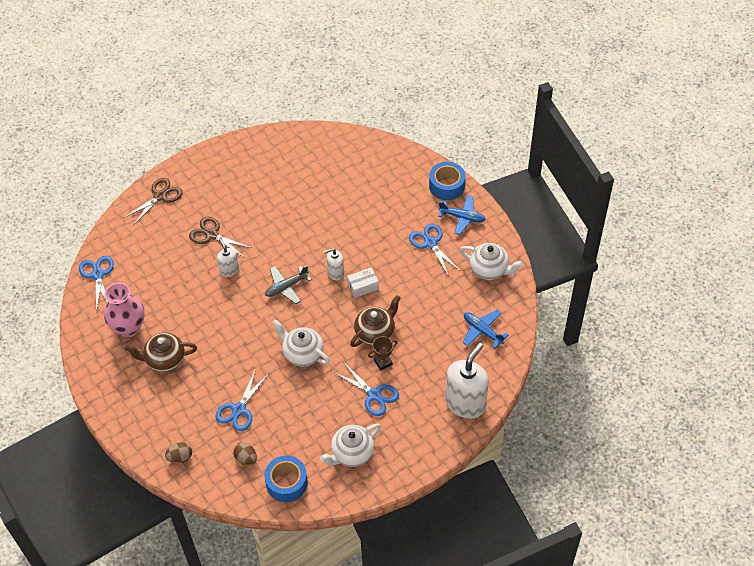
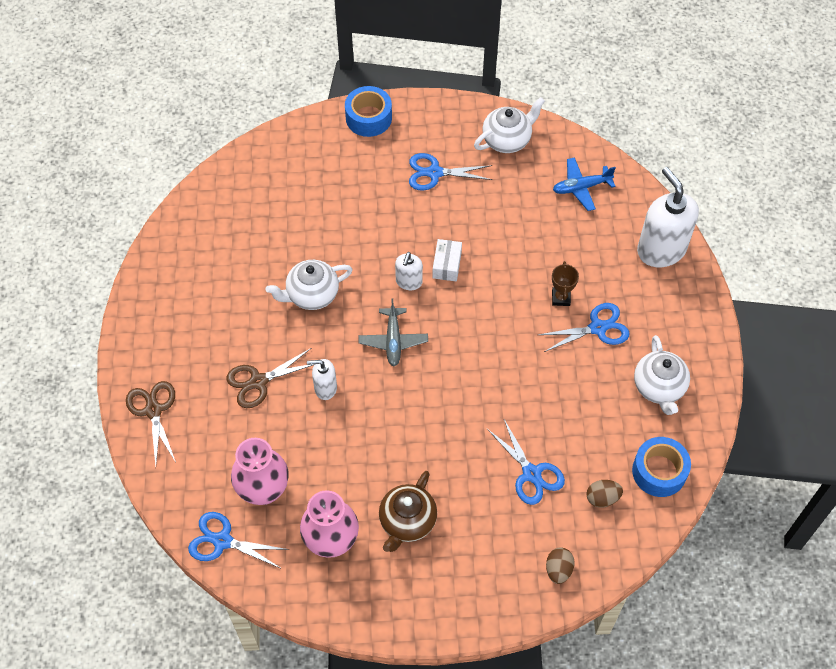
camera: 60 degrees left, 5 degrees up
white teapot [272,320,330,367] -> white teapot moved to [266,260,353,310]
brown teapot [350,295,401,347] -> none
blue plane [438,195,486,235] -> none
none -> pink vase [231,438,289,505]

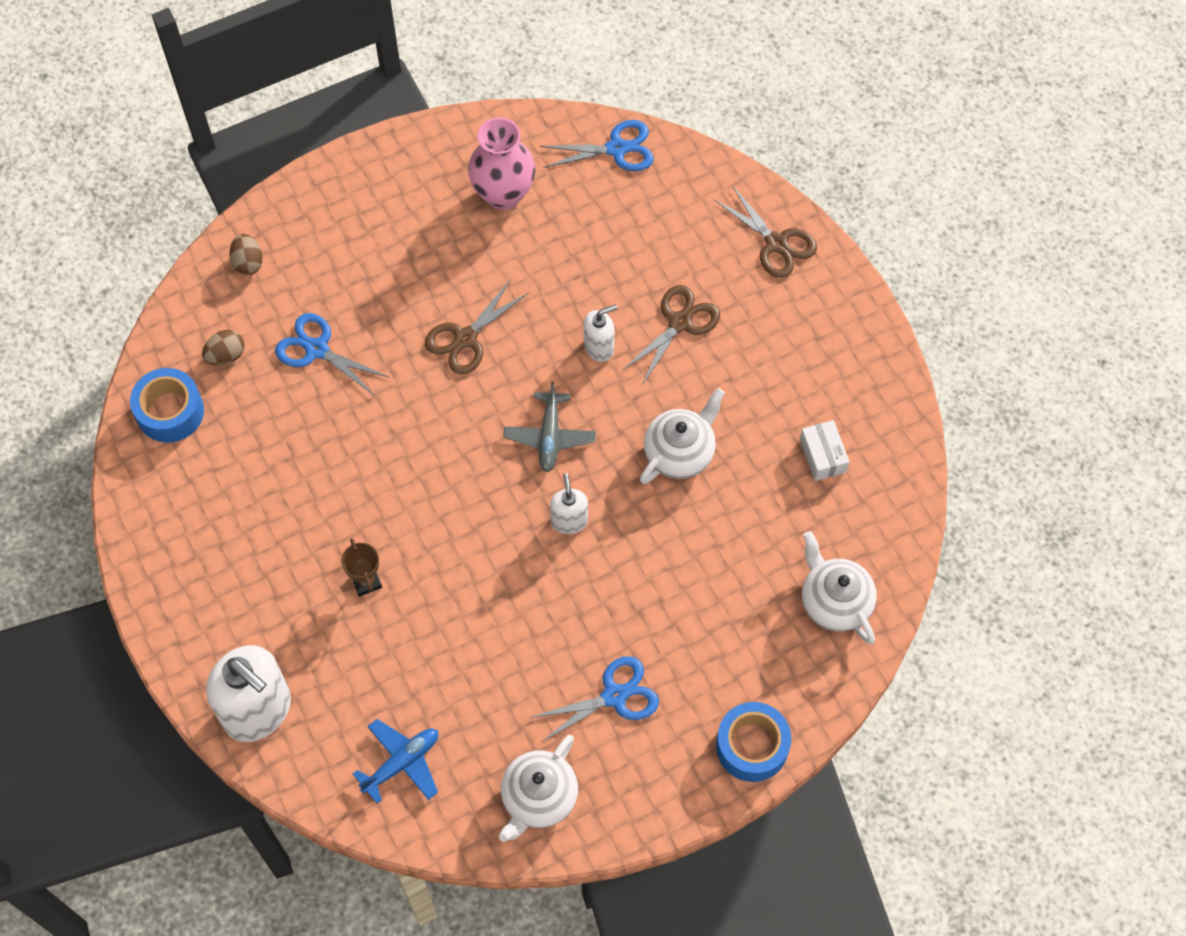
camera: 155 degrees right, 5 degrees up
pink vase [231,438,289,505] -> none
grey plane [359,299,428,366] -> grey plane turned 150 degrees counterclockwise [503,381,596,472]
brown teapot [379,471,437,552] -> none
white box [432,239,462,281] -> white box moved to [800,420,849,481]
blue scissors [538,303,630,352] -> none
white teapot [634,335,690,415] -> white teapot moved to [802,531,877,644]
none -> brown scissors [425,279,528,374]

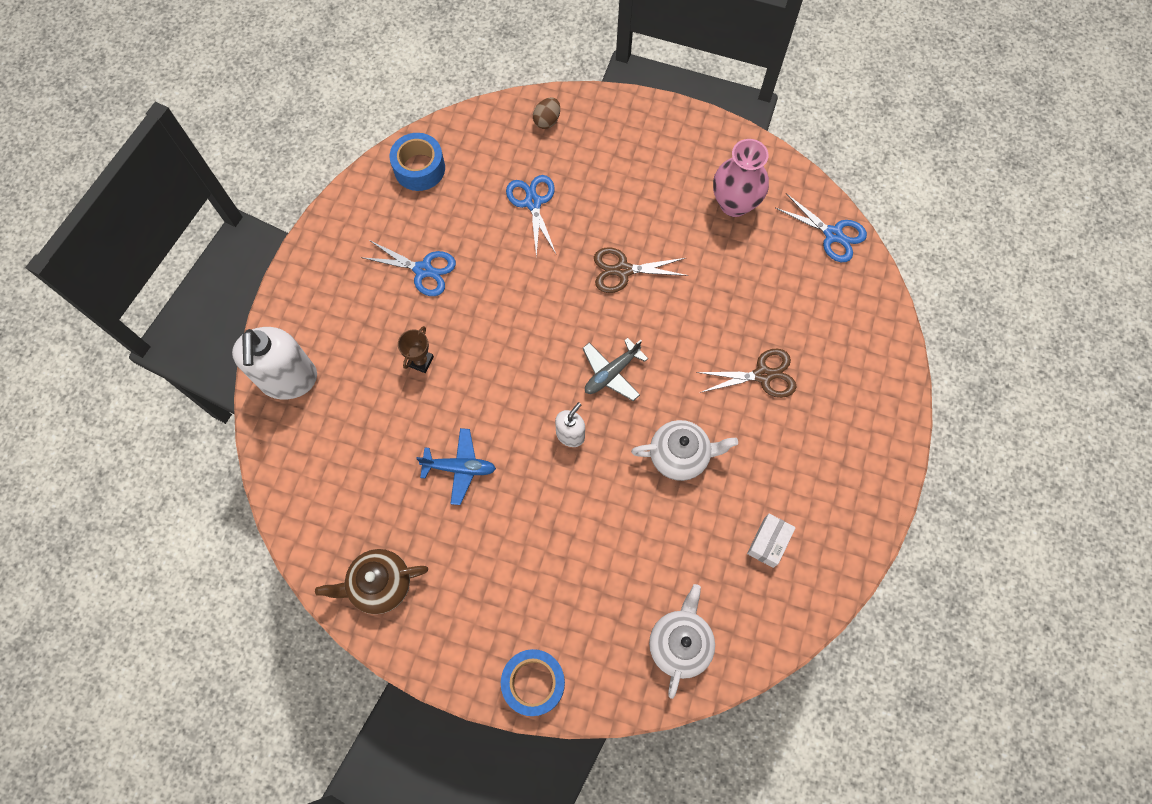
camera: 45 degrees right, 5 degrees up
brown egg [202,330,245,365] -> none
blue plane [353,719,438,803] -> blue plane moved to [416,428,496,505]
white teapot [499,735,578,842] -> brown teapot [315,549,428,614]
blue scissors [530,656,659,742] -> blue scissors moved to [361,240,456,296]
white soap dispenser [584,305,617,362] -> none
brown scissors [715,185,817,278] -> none

